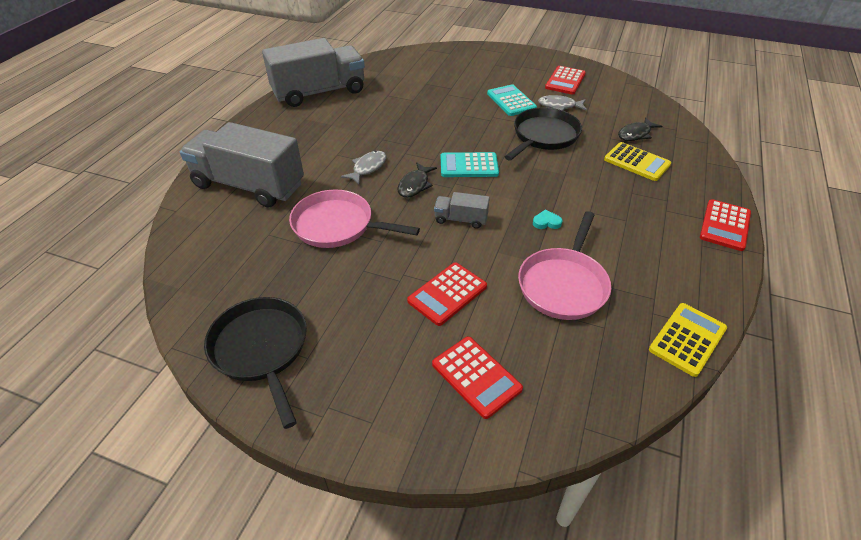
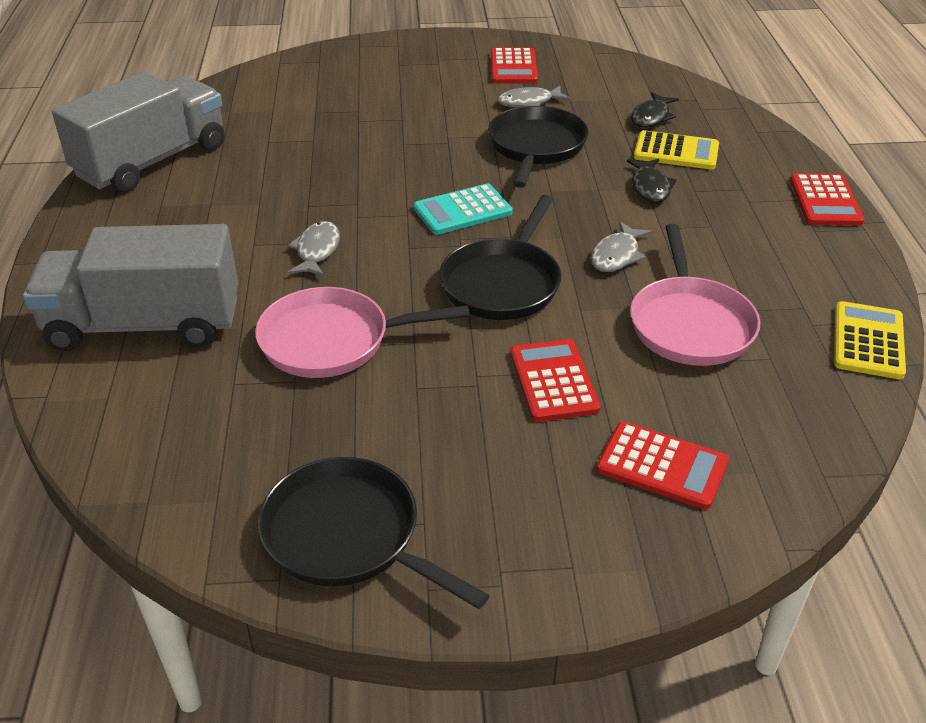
camera: 25 degrees left, 5 degrees down
black fish [397,162,437,198] -> black fish moved to [627,159,677,203]
red calculator [407,262,487,326] -> red calculator turned 150 degrees clockwise [510,339,601,422]
grey truck [434,192,490,229] -> black pan [439,195,562,320]
turquoise calculator [487,84,537,116] -> none
turquoise heart [533,209,562,229] -> grey fish [591,221,652,272]

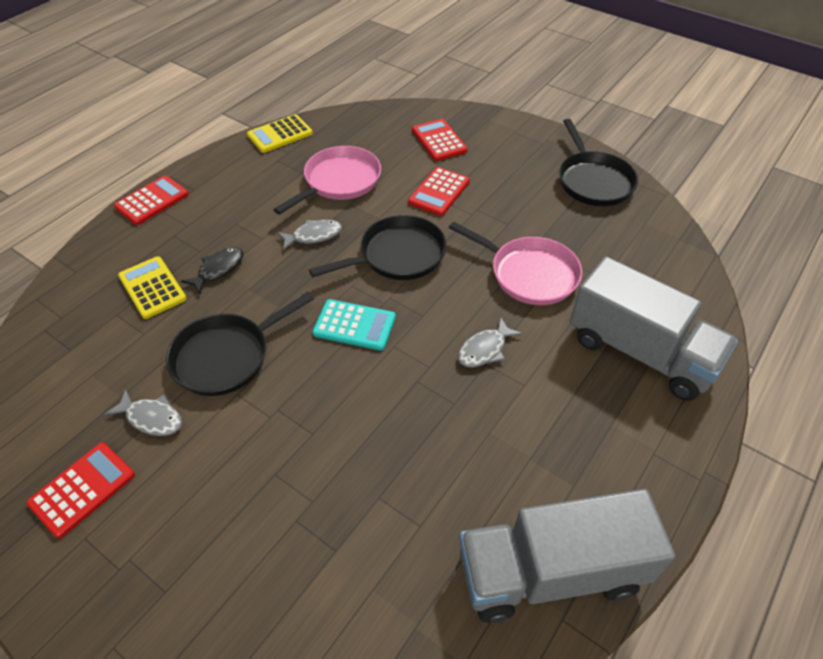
camera: 140 degrees left, 10 degrees up
black fish [631,92,679,128] -> none

